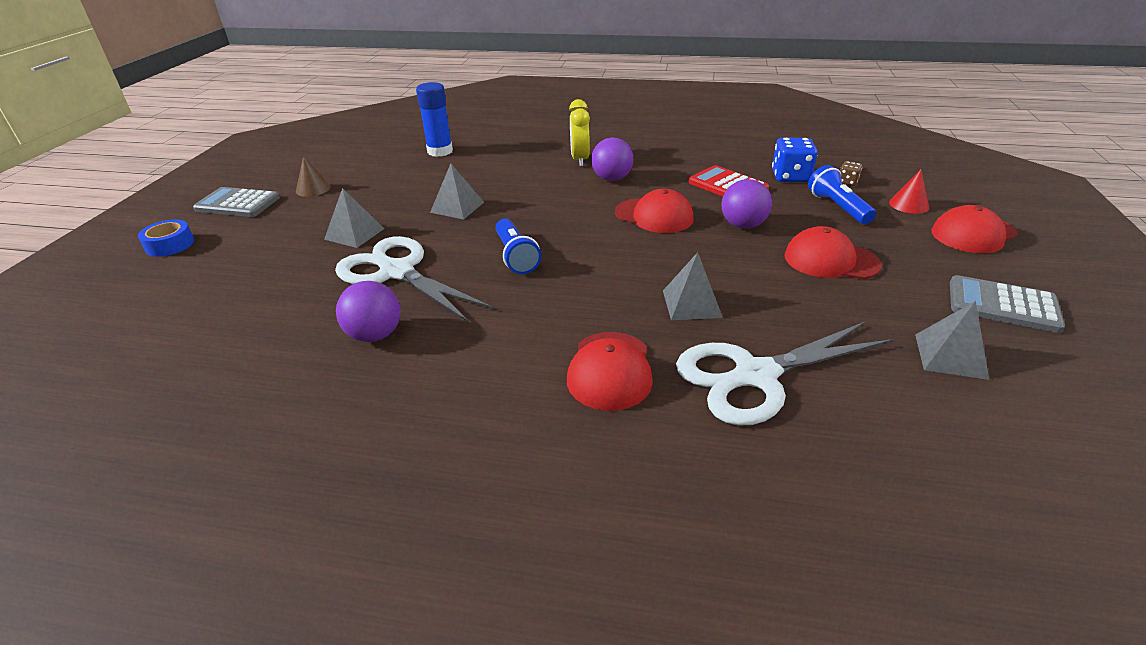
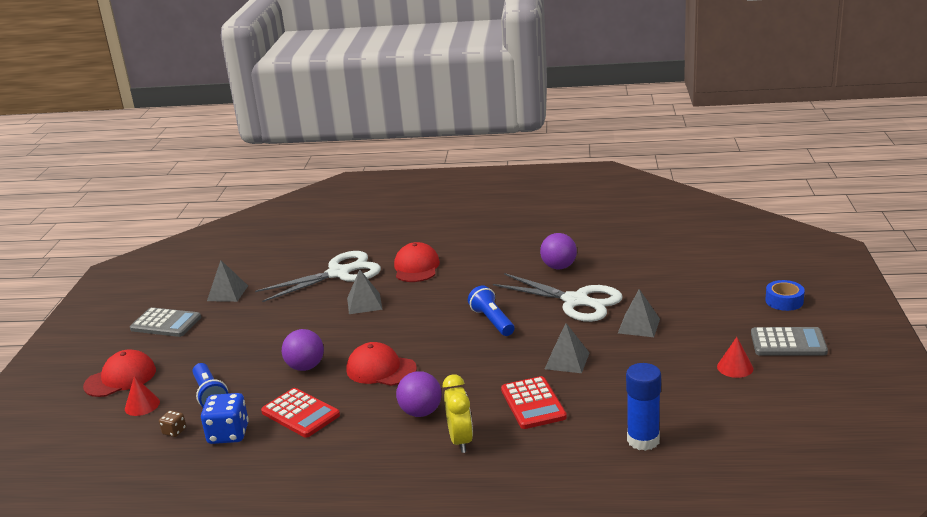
camera: 175 degrees right, 10 degrees down
brown cone [296,156,331,197] -> red cone [717,337,753,378]
red cap [784,226,882,279] -> none
none -> red calculator [501,376,567,429]

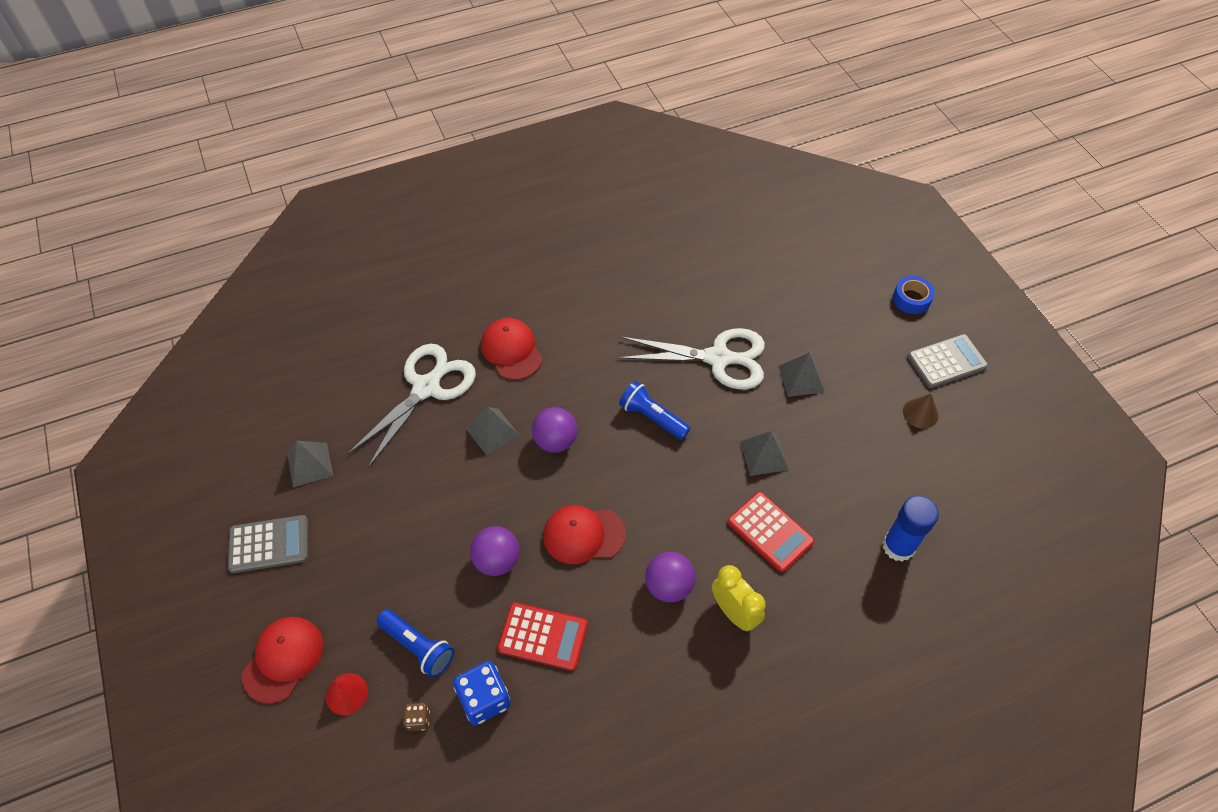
camera: 30 degrees left, 30 degrees up
purple ball [540,233,577,269] -> purple ball moved to [532,407,577,453]
red cone [717,337,753,378] -> brown cone [903,394,939,429]

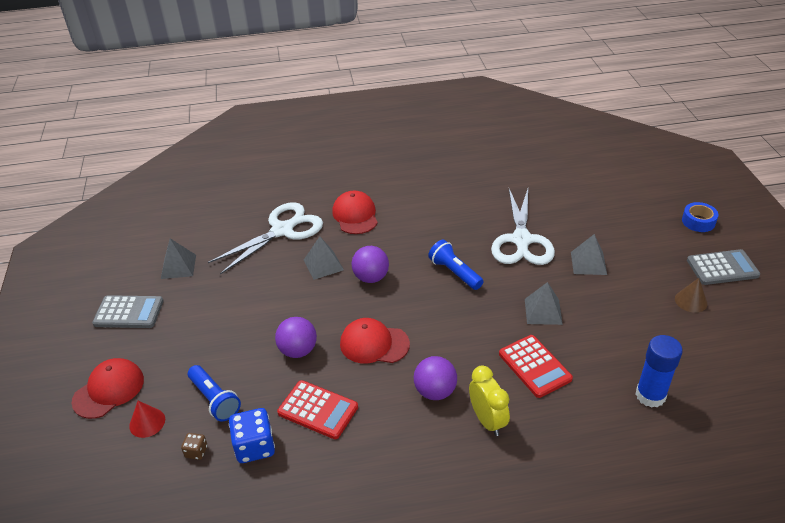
camera: 15 degrees right, 15 degrees down
white scissors [618,328,765,390] -> white scissors turned 75 degrees clockwise [491,189,555,265]

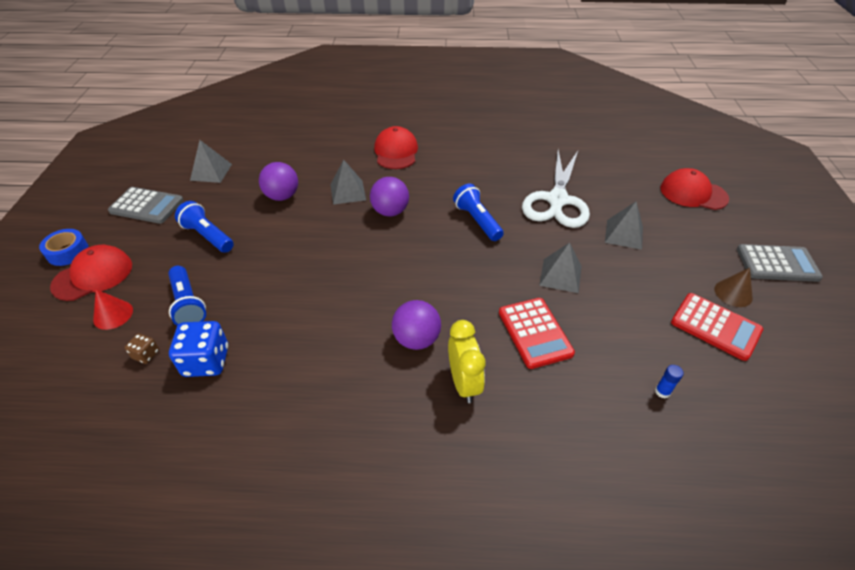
camera: 10 degrees right, 5 degrees up
white scissors [208,202,323,275] -> none
purple ball [275,317,317,358] -> purple ball moved to [259,162,298,201]
red calculator [277,380,358,439] -> red calculator moved to [671,293,763,361]
red cap [340,318,410,364] -> red cap moved to [660,168,729,210]
blue glue stick [636,335,683,408] -> blue glue stick [655,365,684,398], size x0.43
blue tape [682,202,718,232] -> blue tape moved to [39,229,89,266]
none -> blue flashlight [175,201,234,253]

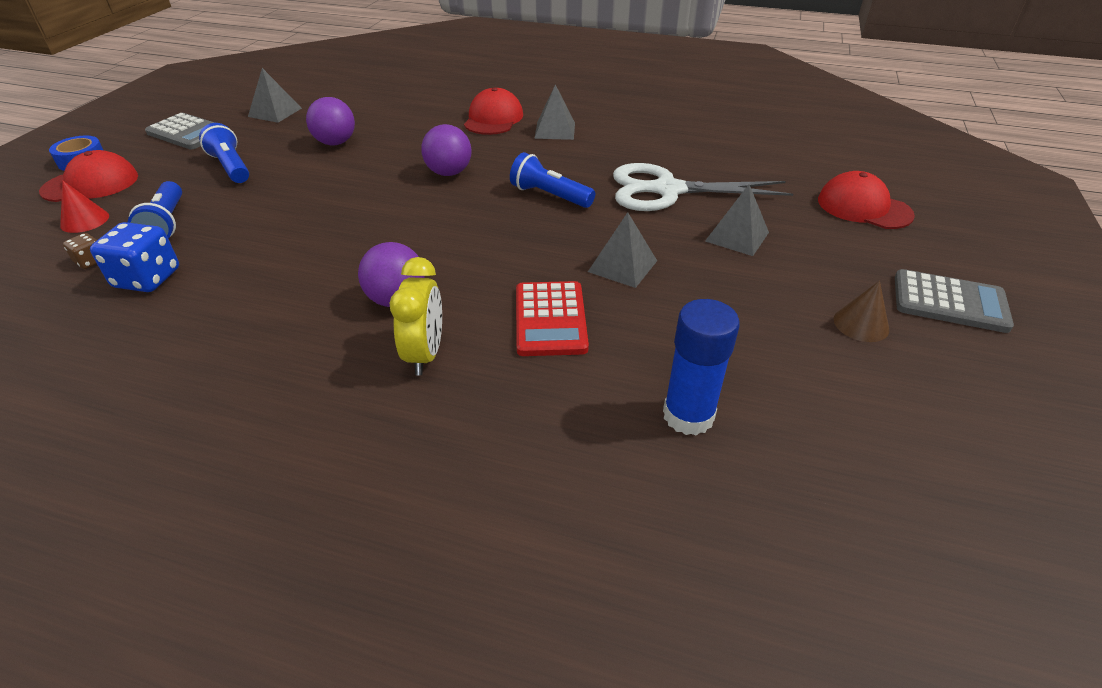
camera: 15 degrees right, 5 degrees down
grey pyramid [330,159,366,205] -> grey pyramid moved to [534,84,575,140]
blue flashlight [453,184,504,241] -> blue flashlight turned 45 degrees counterclockwise [510,152,595,208]
white scissors [522,150,590,228] -> white scissors turned 60 degrees clockwise [613,163,793,211]
blue glue stick [655,365,684,398] -> blue glue stick [663,299,740,435], size x2.35
red calculator [671,293,763,361] -> none

